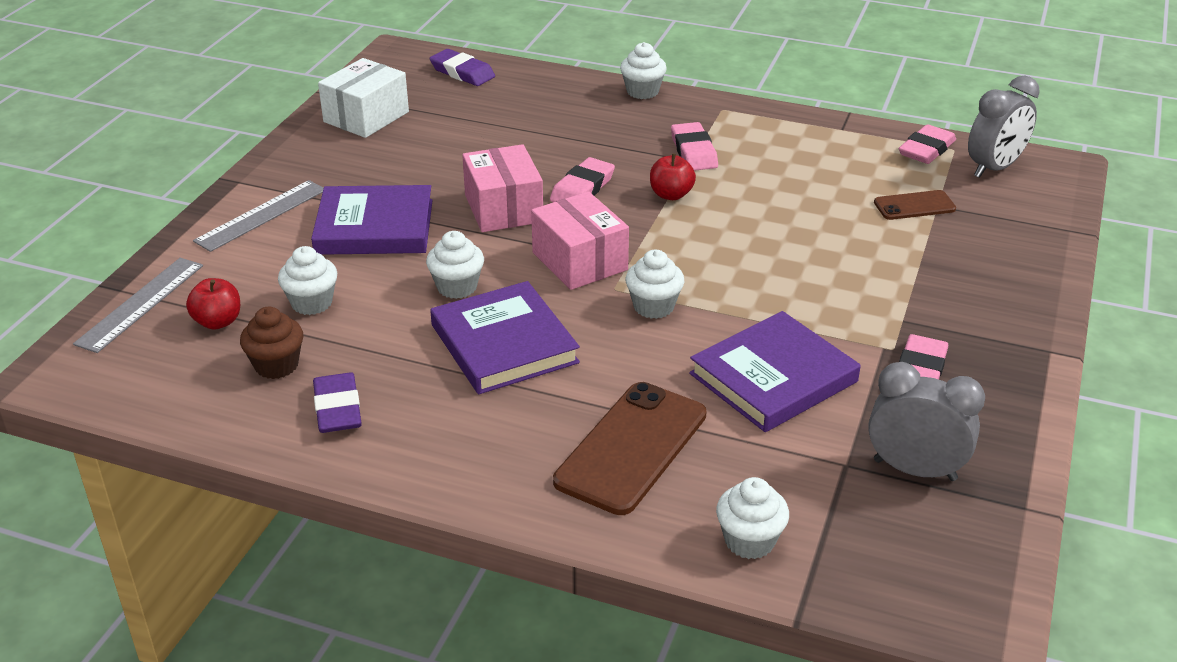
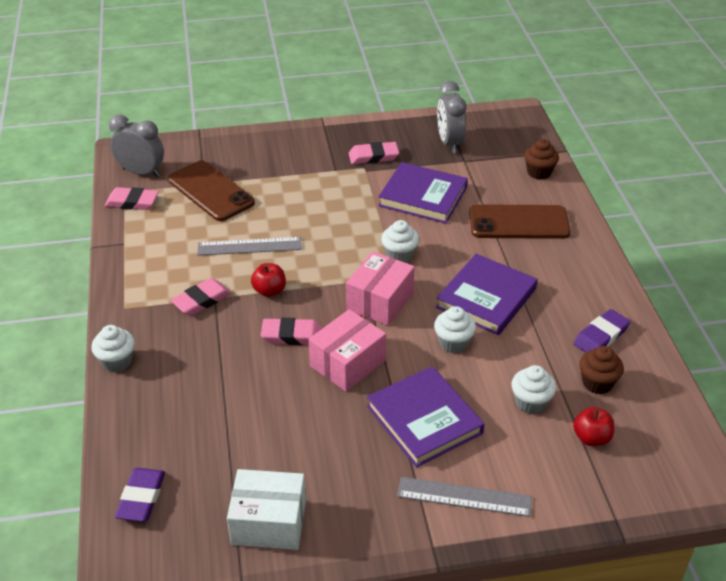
camera: 120 degrees left, 5 degrees up
grey ruler [73,258,203,353] -> grey ruler moved to [197,237,302,256]
white cupcake [716,477,789,559] -> brown cupcake [524,139,559,180]
brown phone [874,190,956,220] -> brown phone [168,161,255,221], size x1.86

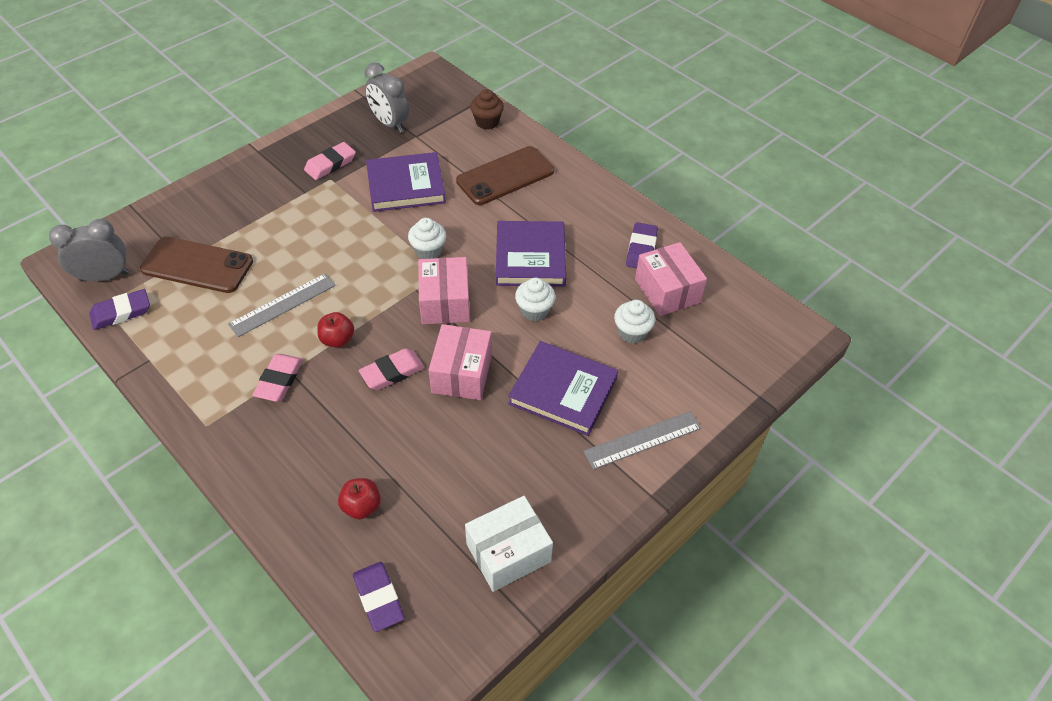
camera: 35 degrees left, 10 degrees up
white cupcake [91,325,135,372] -> none
pink eraser [105,187,159,210] -> purple eraser [89,289,150,330]
red apple [573,407,614,446] -> red apple moved to [338,478,381,519]
brown cupcake [580,346,624,394] -> pink box [635,242,707,316]

